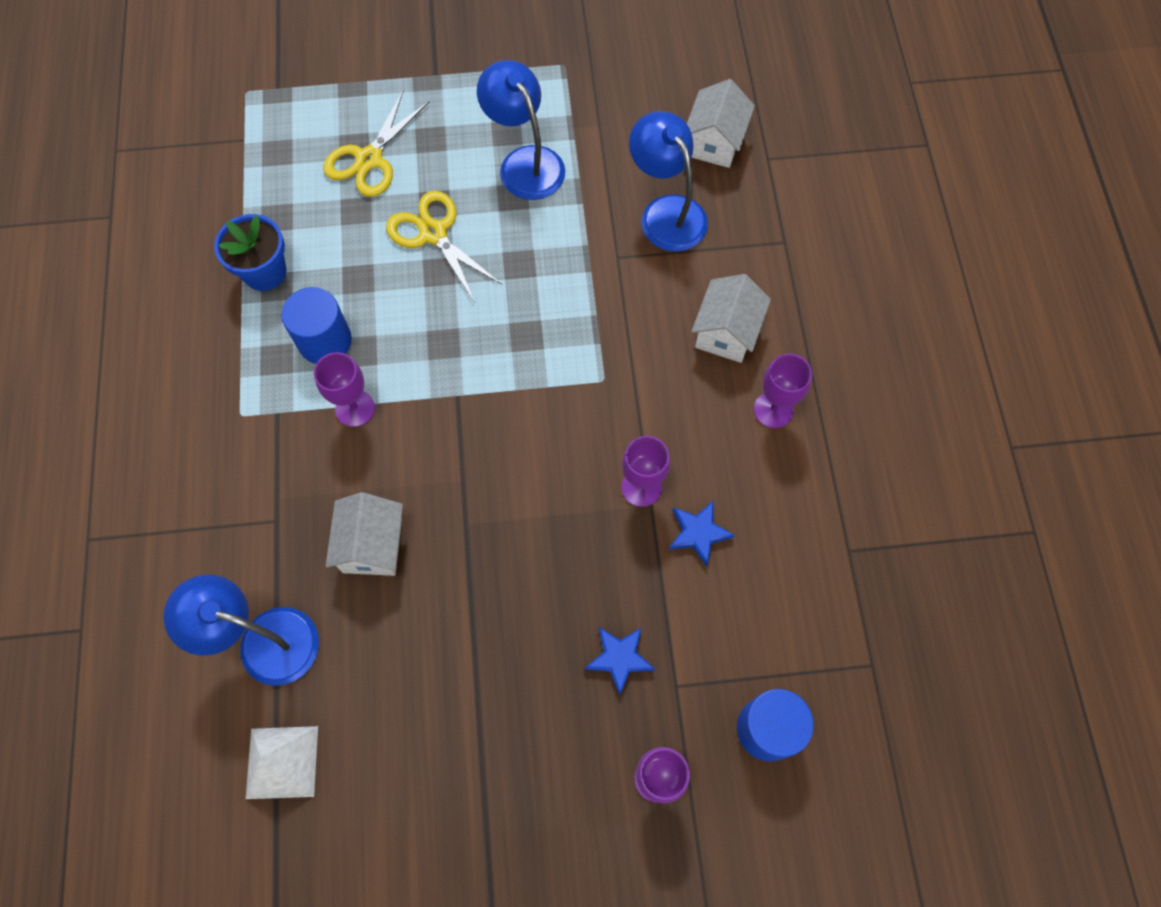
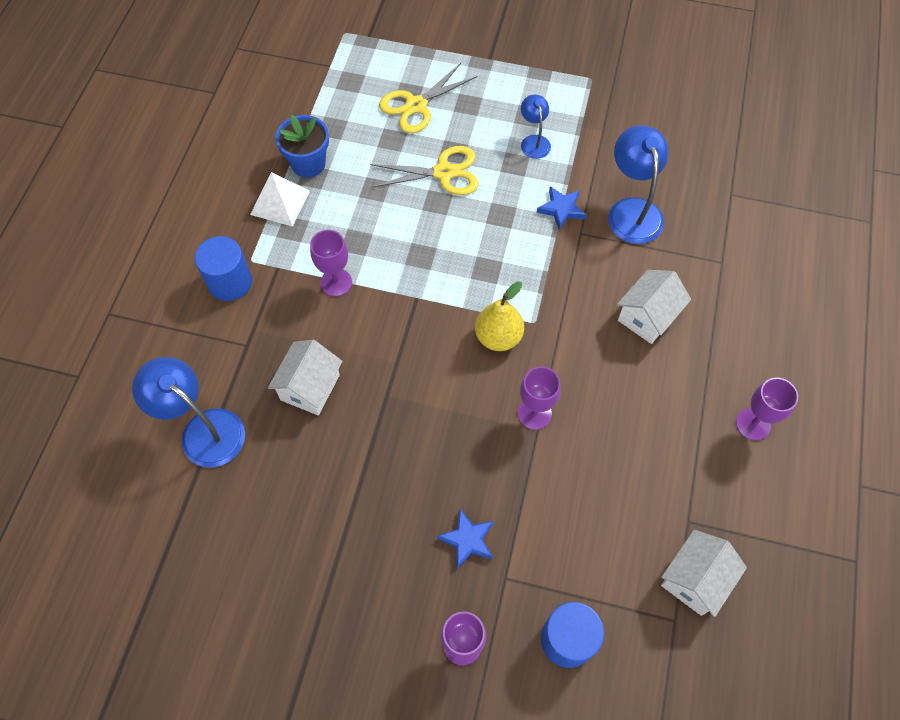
camera: 20 degrees right, 5 degrees down
white pyramid [246,726,318,799] -> white pyramid moved to [250,172,310,227]
blue cylinder [281,287,352,364] -> blue cylinder moved to [195,236,252,301]
yellow scissors [386,191,502,303] -> yellow scissors turned 105 degrees clockwise [370,146,479,195]
blue lamp [477,60,565,200] -> blue lamp [521,94,551,159], size x0.56
blue star [668,501,735,567] -> blue star moved to [537,186,586,230]
white house [687,79,755,168] -> white house moved to [661,530,747,617]
purple goblet [754,354,812,428] -> purple goblet moved to [736,378,798,441]
none -> yellow pear [475,281,524,351]

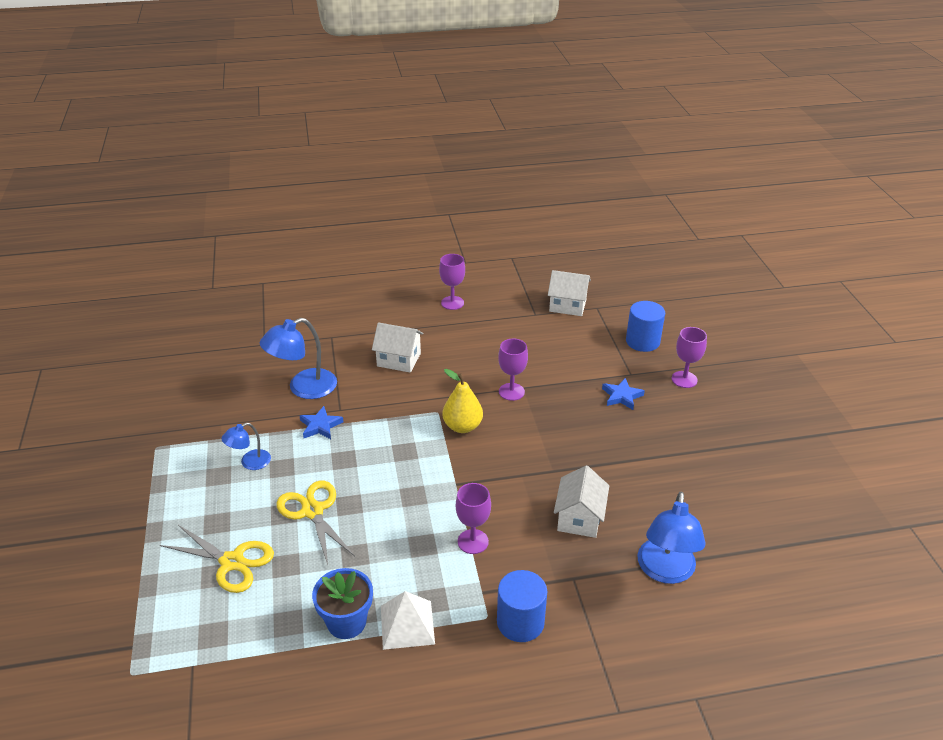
camera: 115 degrees left, 25 degrees down
white house [268,340,343,415] -> white house turned 75 degrees counterclockwise [554,466,609,538]

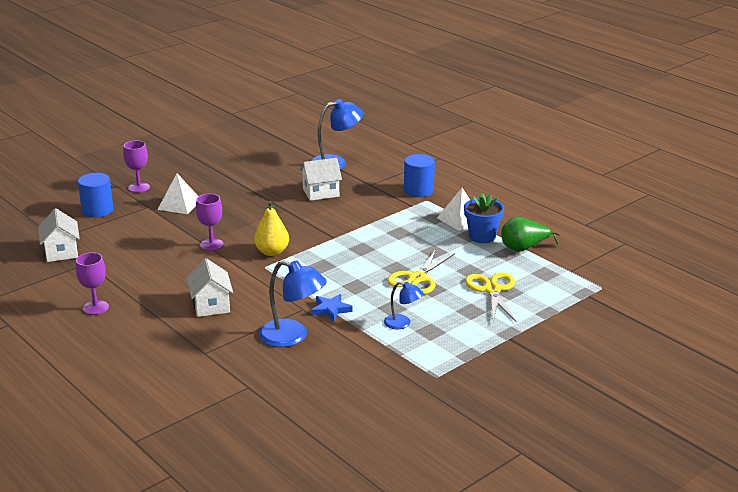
camera: 120 degrees left, 10 degrees down
purple goblet [456,483,491,554] -> none
blue star [602,378,645,410] -> white pyramid [157,173,198,214]
none -> green pear [501,217,560,252]

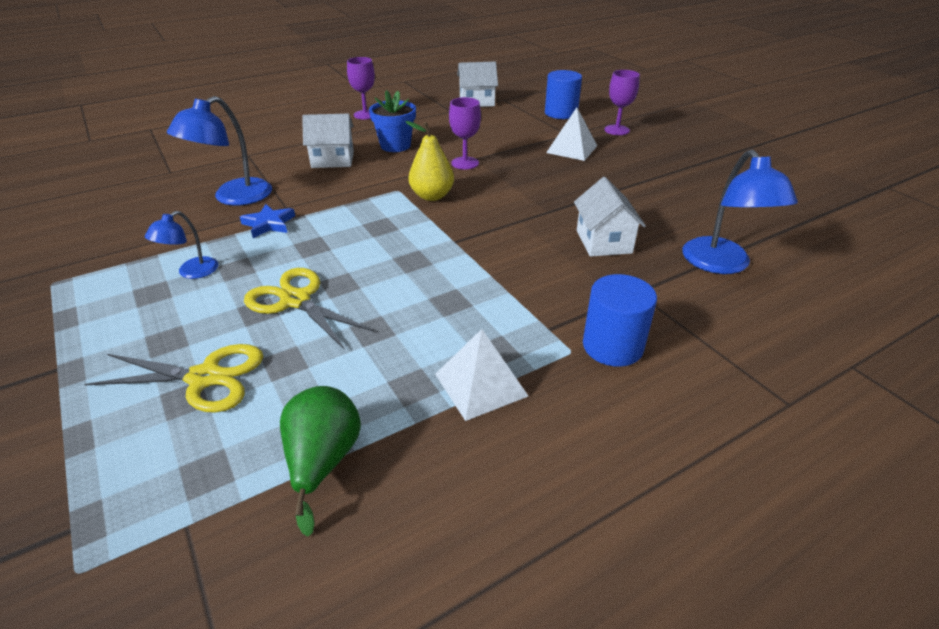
camera: 100 degrees right, 10 degrees up
blue flower pot [464,193,504,243] -> blue flower pot moved to [369,90,416,152]

